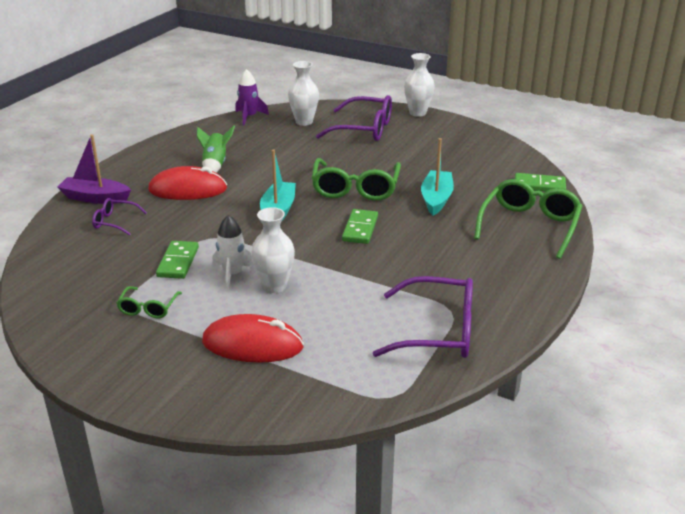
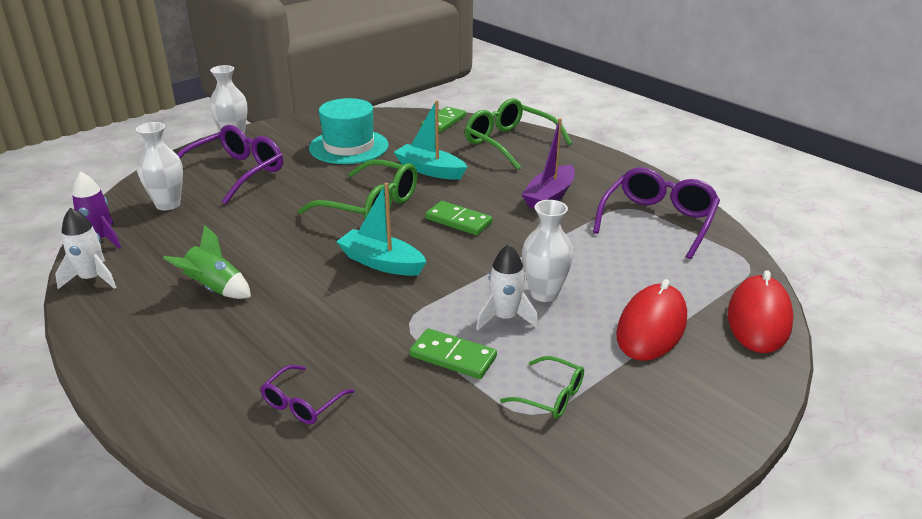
camera: 70 degrees left, 0 degrees up
purple boat [57,134,131,204] -> purple boat moved to [521,118,575,209]
red mouse [148,166,227,200] -> red mouse moved to [728,270,794,353]
none -> white rocket [55,207,116,289]
none -> turquoise hat [309,98,389,164]

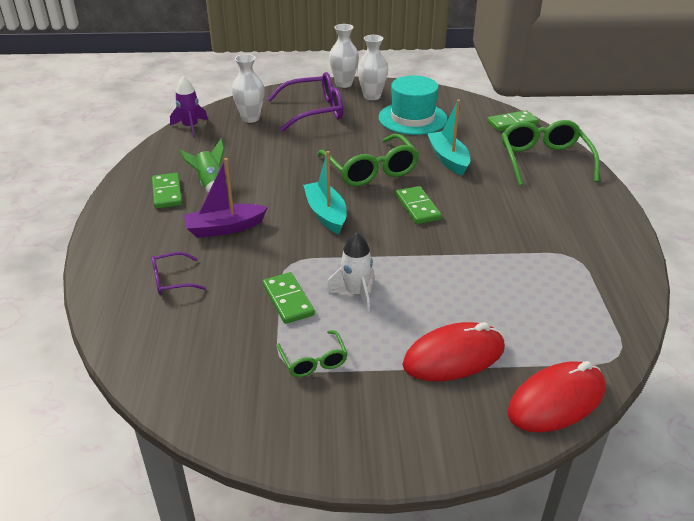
camera: 40 degrees right, 5 degrees up
white rocket [55,207,116,289] -> none
purple boat [521,118,575,209] -> purple boat moved to [184,158,268,238]
white vase [522,200,574,302] -> white vase moved to [357,35,388,100]
purple glasses [593,167,720,259] -> none
none -> green domino [152,173,182,209]

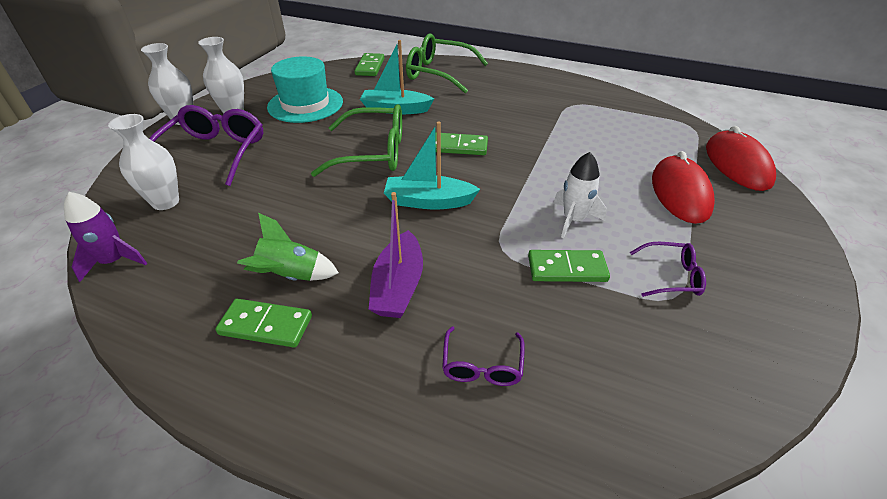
camera: 65 degrees left, 5 degrees up
green glasses [277,330,348,377] -> purple glasses [630,242,706,297]

